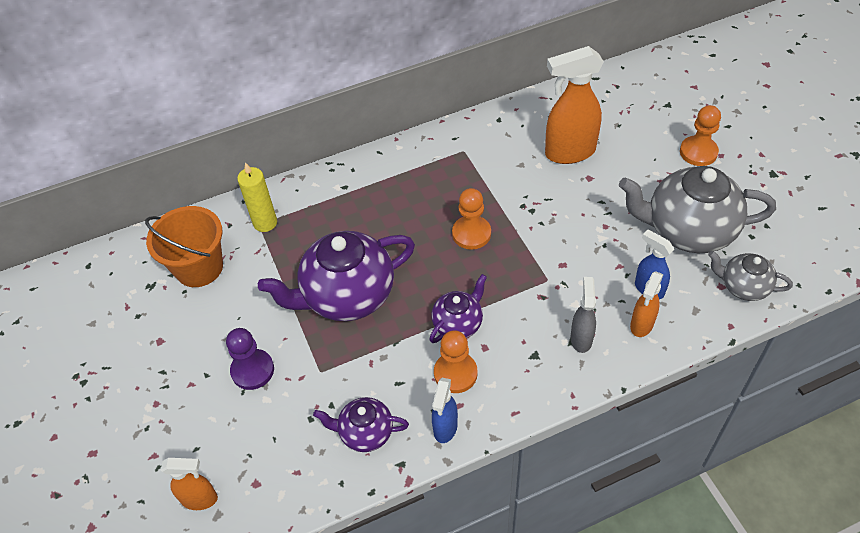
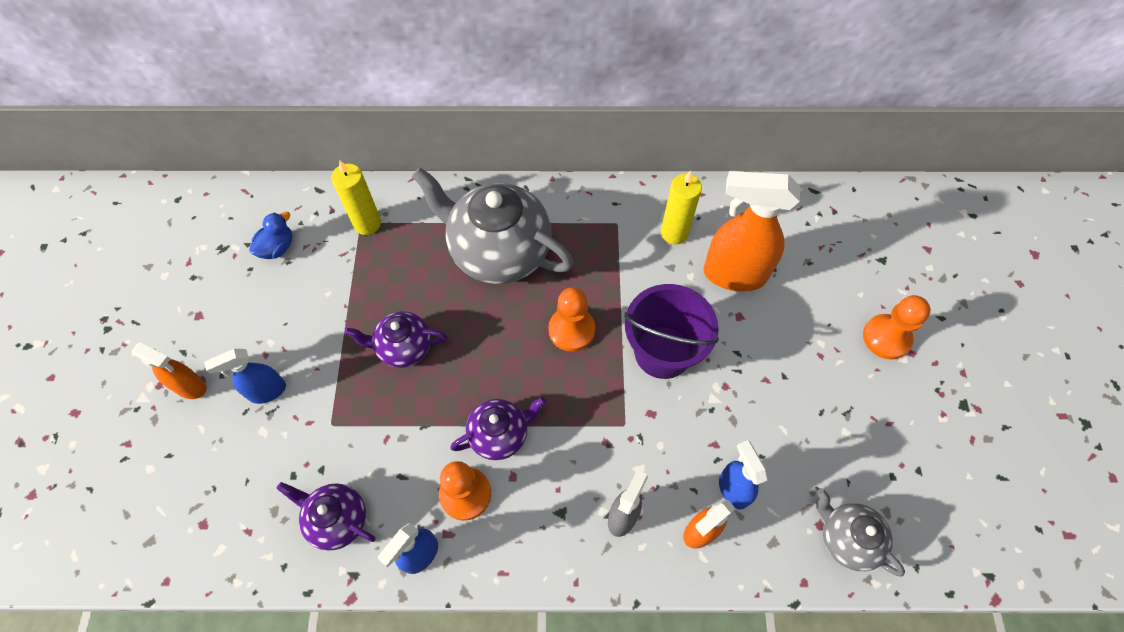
camera: 20 degrees right, 10 degrees up
orange bucket [145,206,223,287] -> blue duck [249,212,293,259]
orange spray bottle [161,458,218,510] -> orange spray bottle moved to [132,343,207,399]
purple pawn [226,328,274,390] -> blue spray bottle [204,349,286,404]
purple teapot [258,231,415,321] -> purple teapot [344,311,447,368], size x0.53
grey teapot [619,166,776,253] -> grey teapot moved to [412,167,574,284]
none -> purple bucket [624,284,719,379]
none -> yellow candle [661,170,702,245]

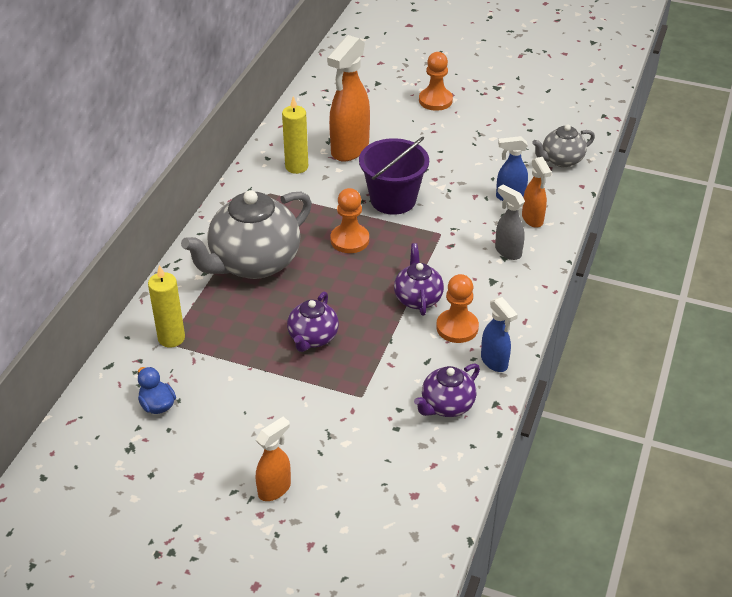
camera: 70 degrees left, 20 degrees down
blue spray bottle [204,349,286,404] -> none

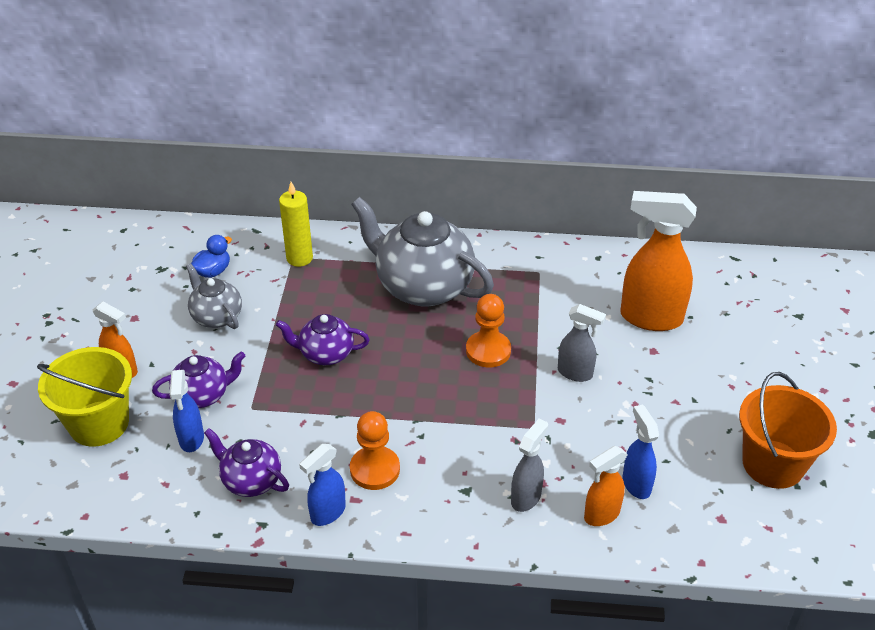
camera: 75 degrees right, 0 degrees up
yellow candle [282,96,308,174] -> none
purple bucket [359,137,429,215] -> grey spray bottle [558,304,606,382]
purple teapot [394,243,444,316] -> purple teapot moved to [152,352,245,408]
orange pawn [419,52,453,111] -> none
grey teapot [532,124,595,167] -> grey teapot moved to [186,263,242,329]
none -> yellow bucket [37,347,132,447]
none -> blue spray bottle [170,370,204,452]
none -> orange bucket [739,372,837,489]

